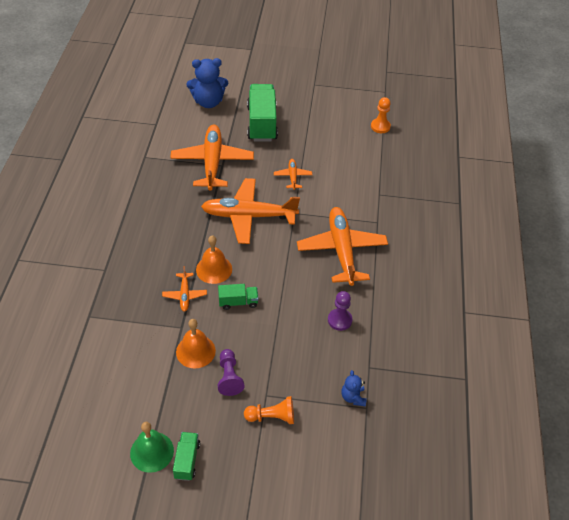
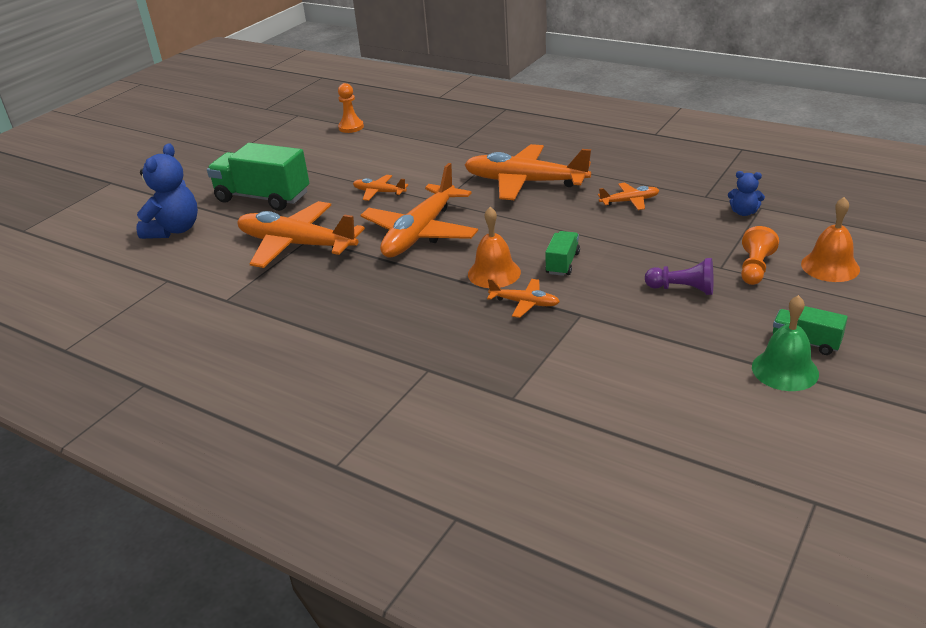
camera: 60 degrees left, 15 degrees down
orange bell [176,319,216,368] -> orange bell moved to [801,197,860,282]
purple pawn [328,291,352,331] -> orange plane [598,182,660,210]

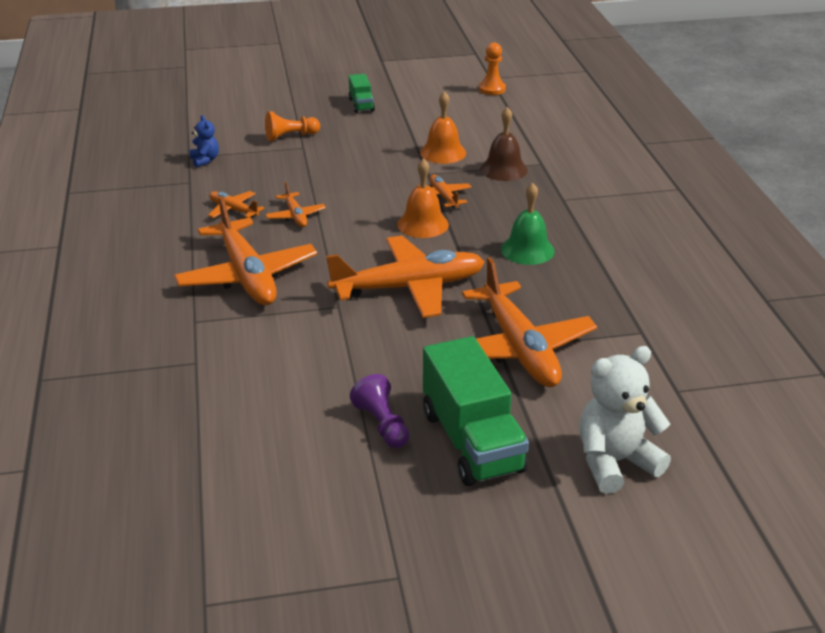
camera: 135 degrees left, 0 degrees up
blue teddy bear [136,143,198,239] -> white teddy bear [579,346,671,494]
orange pawn [338,83,364,133] -> orange pawn moved to [479,43,506,95]
orange plane [353,175,409,201] -> orange plane moved to [265,182,326,227]
green truck [545,231,580,276] -> none
purple pawn [645,258,713,295] -> purple pawn moved to [350,374,409,448]
green bell [752,295,819,391] -> green bell moved to [501,183,555,265]
orange bell [801,197,860,282] -> orange bell moved to [420,91,466,164]
none -> brown bell [480,107,528,181]

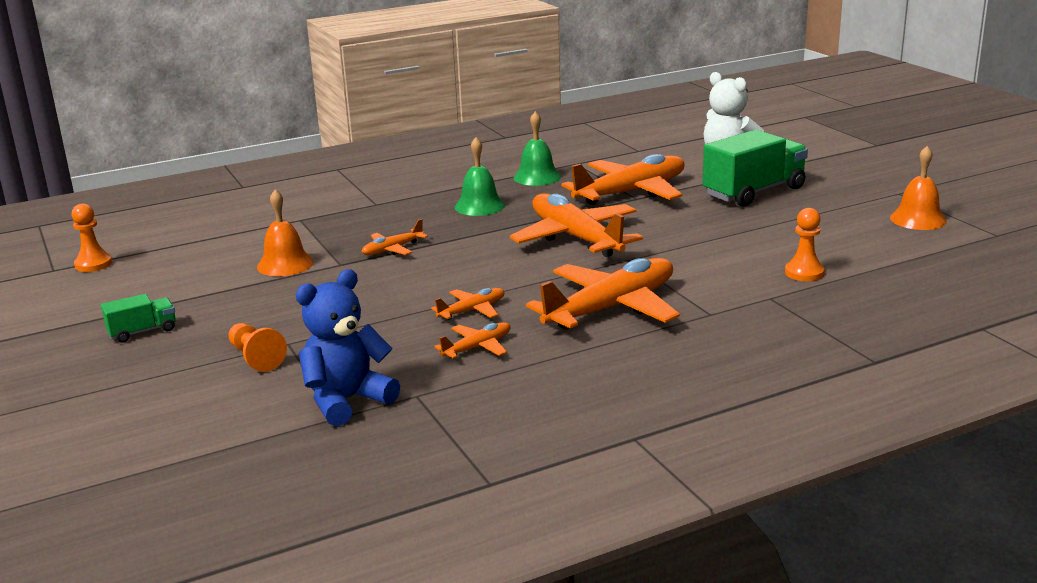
camera: 105 degrees left, 10 degrees down
blue teddy bear [189,115,219,167] -> blue teddy bear [296,269,400,426], size x1.94
orange plane [208,191,265,218] -> orange plane turned 150 degrees counterclockwise [434,322,510,359]
purple pawn [350,374,409,448] -> none
orange bell [397,158,449,238] -> orange bell moved to [890,146,947,230]
brown bell [480,107,528,181] -> none
none -> green bell [514,111,561,186]
none -> orange pawn [785,208,825,281]

